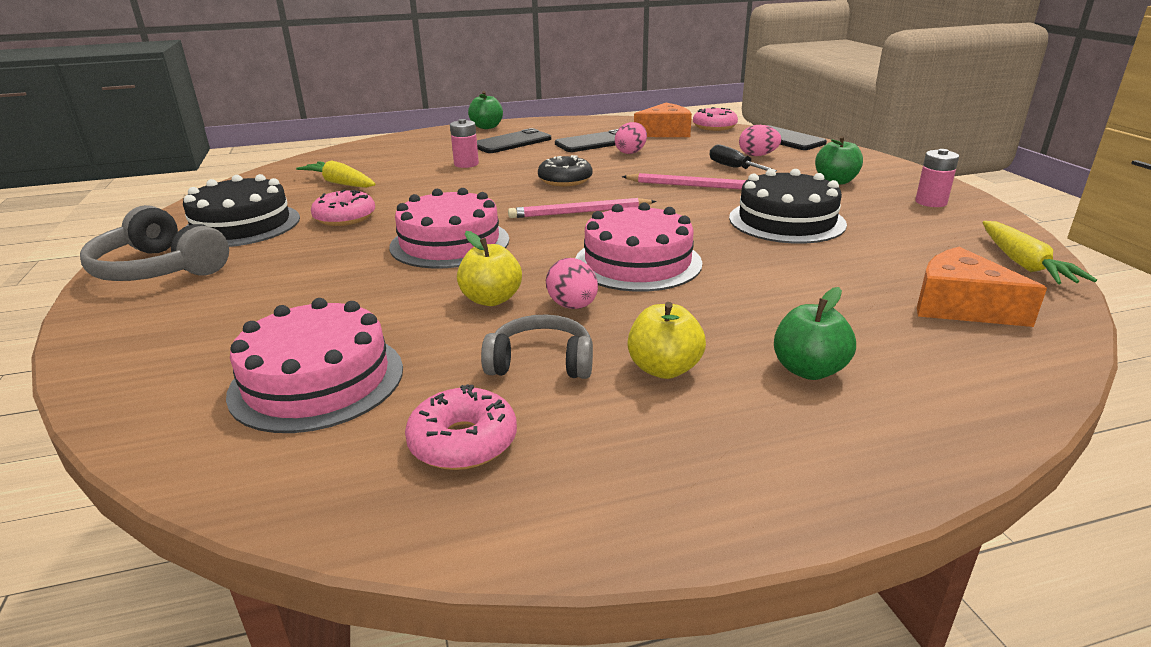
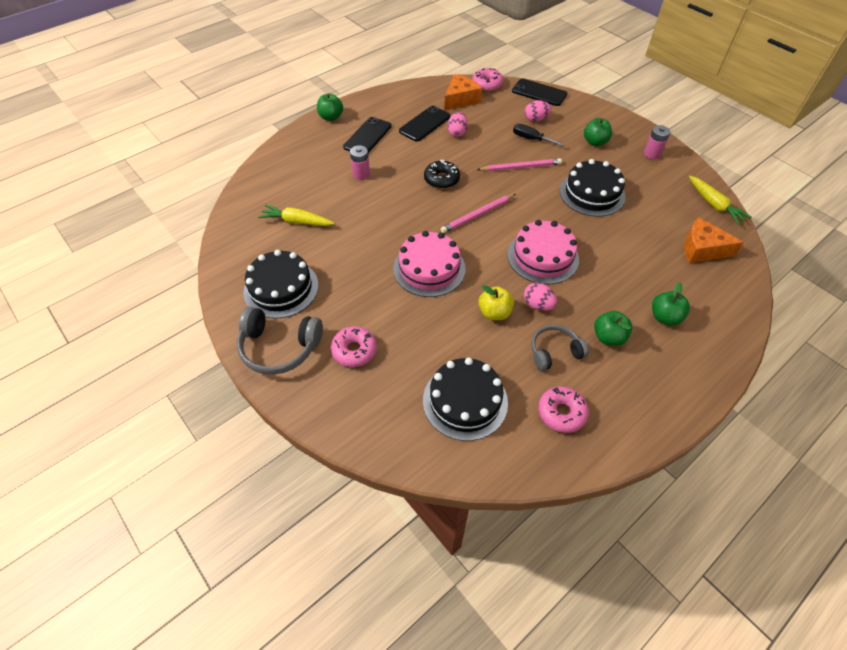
camera: 25 degrees left, 25 degrees up
pink cake [226,298,403,433] -> black cake [423,357,508,441]
pink donut [311,190,375,226] -> pink donut moved to [331,326,377,367]
yellow apple [627,302,706,379] -> green apple [594,311,632,346]

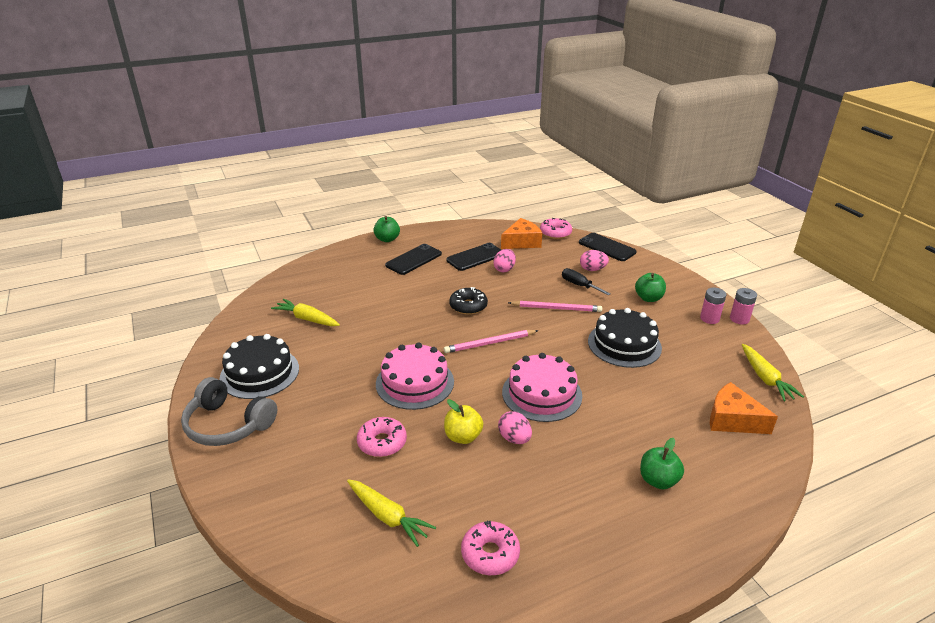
camera: 15 degrees right, 20 degrees down
pink donut [331,326,377,367] -> pink donut moved to [357,417,407,457]
pink battery [350,145,370,180] -> pink battery moved to [730,288,757,325]
black cake [423,357,508,441] -> yellow carrot [347,479,436,547]
grey headphones [531,325,589,371] -> none
green apple [594,311,632,346] -> none

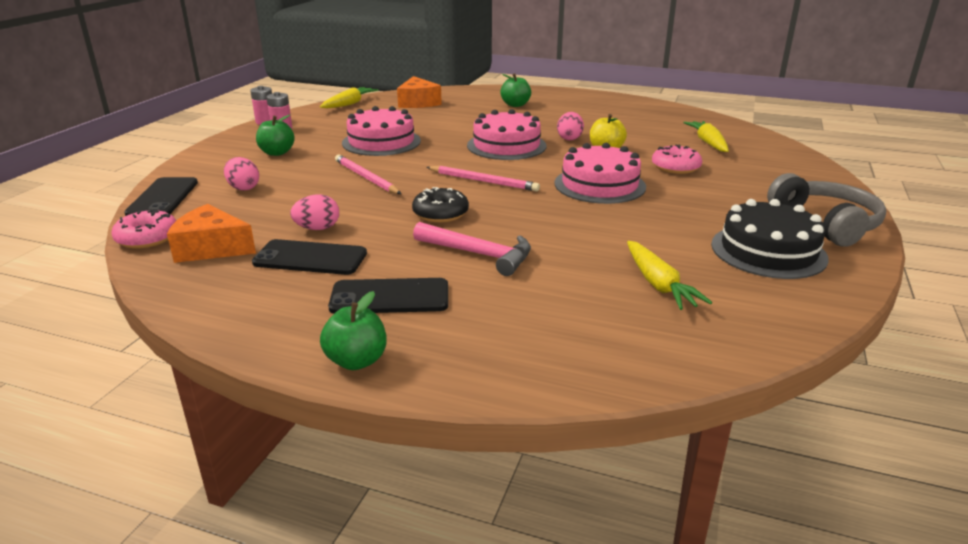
camera: 135 degrees left, 5 degrees down
pink donut [461,521,520,575] -> none
black screwdriver [562,268,611,295] -> none
black cake [588,308,662,368] -> pink cake [342,106,421,156]
none -> pink hammer [413,222,531,276]

